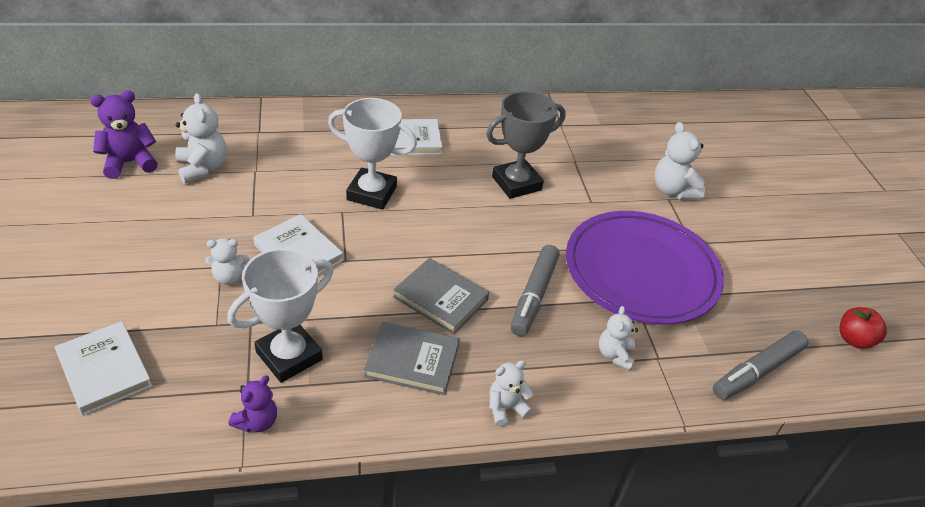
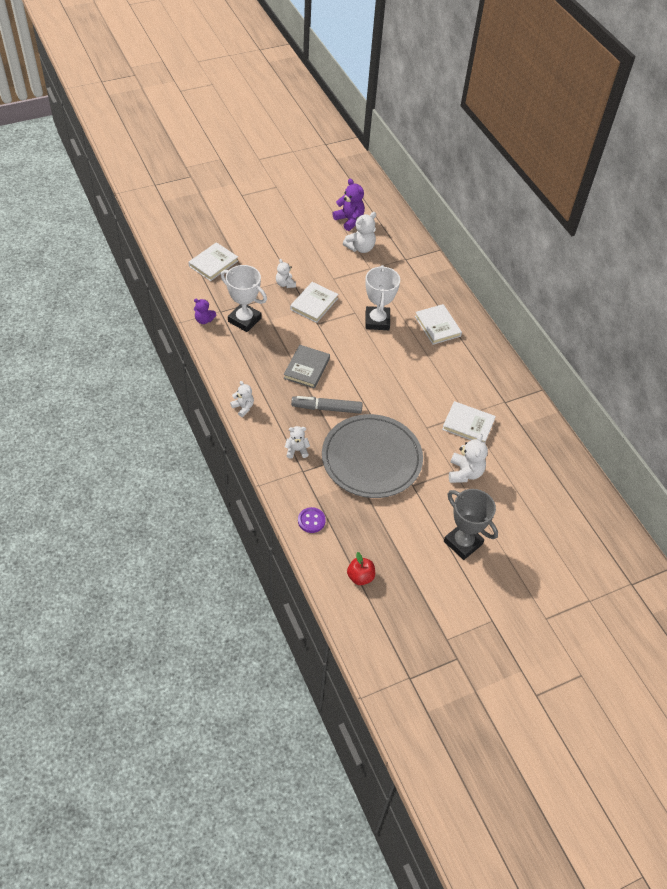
camera: 75 degrees right, 10 degrees up
grey book [364,322,460,395] -> none
grey trophy [486,91,566,199] -> grey trophy moved to [444,489,498,560]
purple plate [566,211,724,325] -> grey plate [322,414,423,498]
white teddy bear [655,122,705,199] -> white teddy bear turned 135 degrees clockwise [449,433,488,483]
grey marker [713,330,808,400] -> purple button [298,507,326,533]
none -> white book [442,401,496,443]

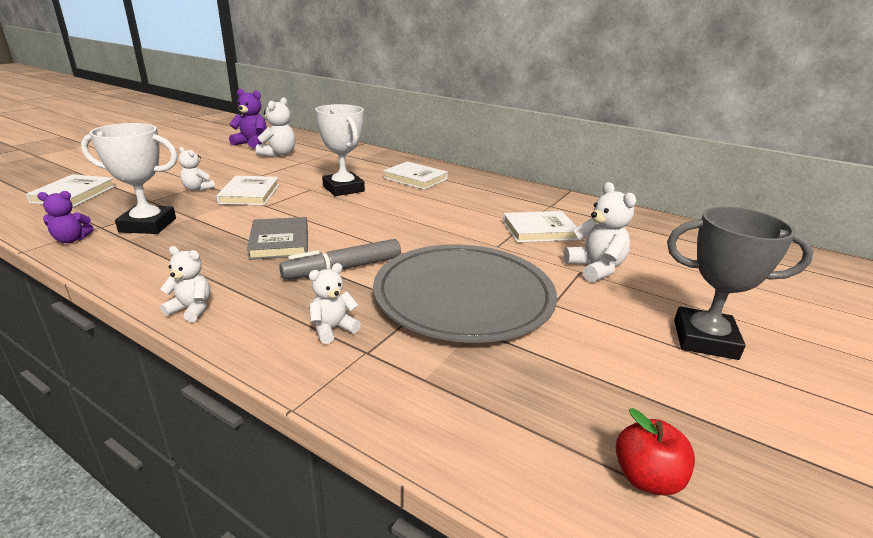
camera: 30 degrees left, 25 degrees down
purple button [298,507,326,533] -> none

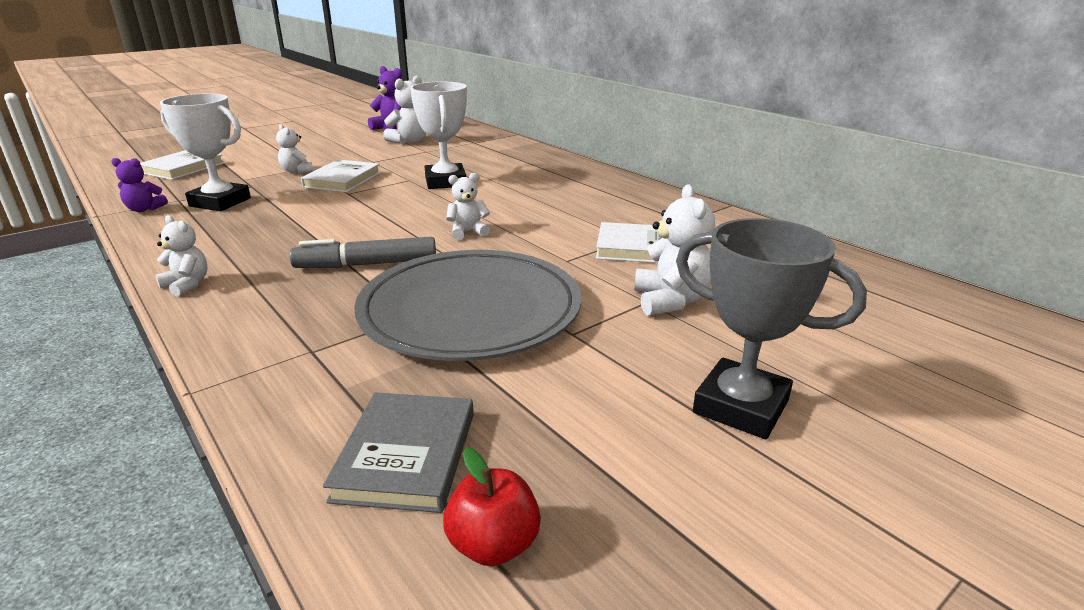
camera: 20 degrees right, 0 degrees up
grey book [247,217,308,260] -> grey book moved to [323,392,474,513]
white teddy bear [309,263,361,344] -> white teddy bear moved to [446,173,490,240]
white book [383,161,448,190] -> none

